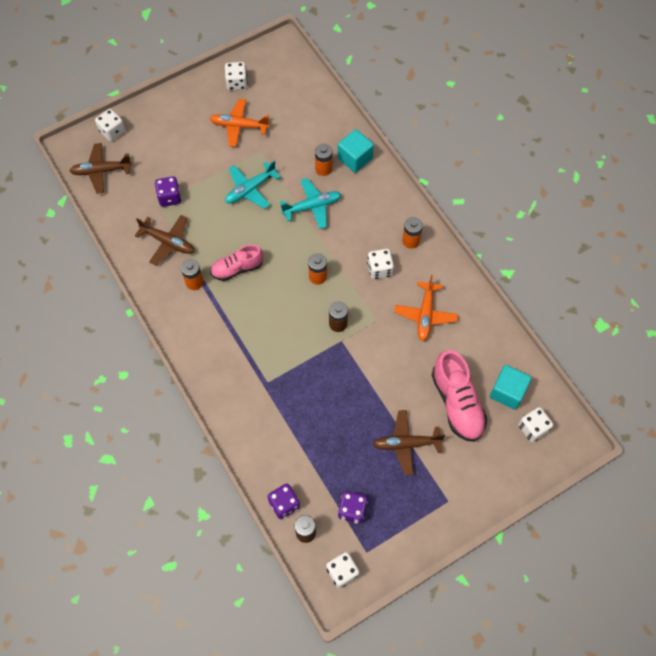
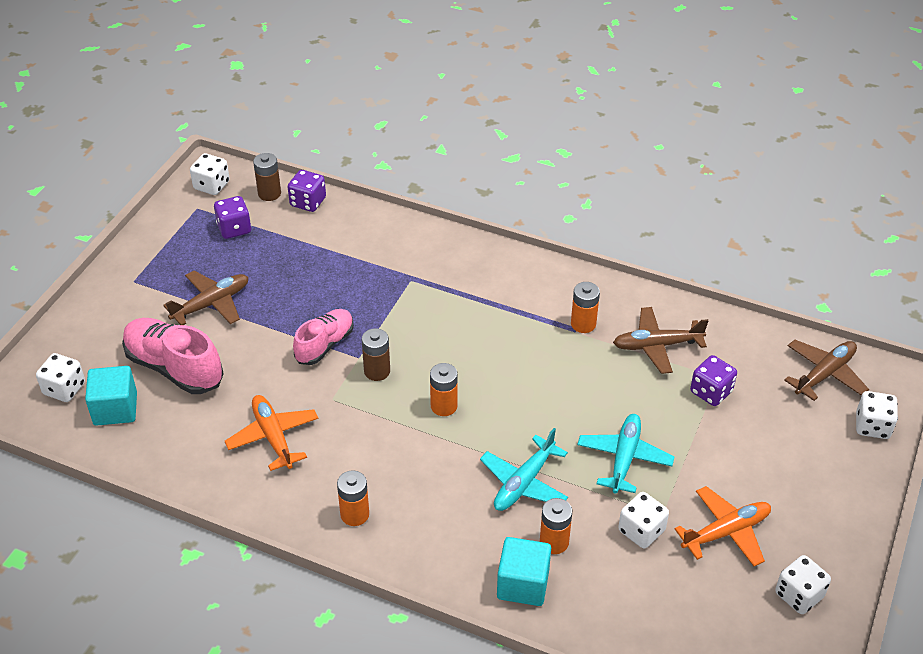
camera: 145 degrees right, 20 degrees down
pink shoe [210,245,263,281] -> pink shoe moved to [293,309,354,365]
white dice [367,249,394,279] -> white dice moved to [618,492,669,548]

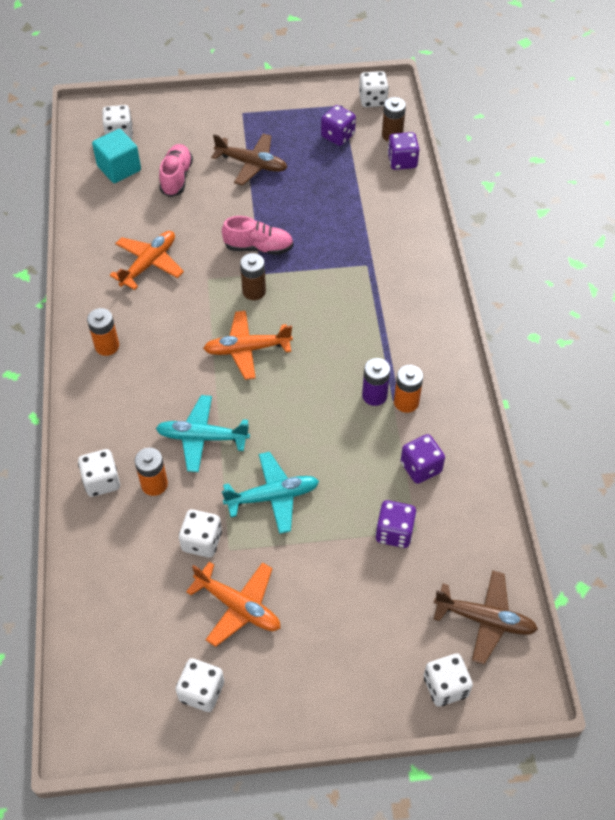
camera: 60 degrees right, 10 degrees up
pink shoe [122,318,224,394] -> pink shoe [159,144,193,197], size x0.65
orange battery [430,363,458,416] -> orange plane [203,311,293,380]
turquoise cube [497,537,551,606] -> white dice [78,449,120,497]
brown plane [613,307,708,374] -> purple dice [400,434,445,484]
none -> purple battery [362,358,390,406]

